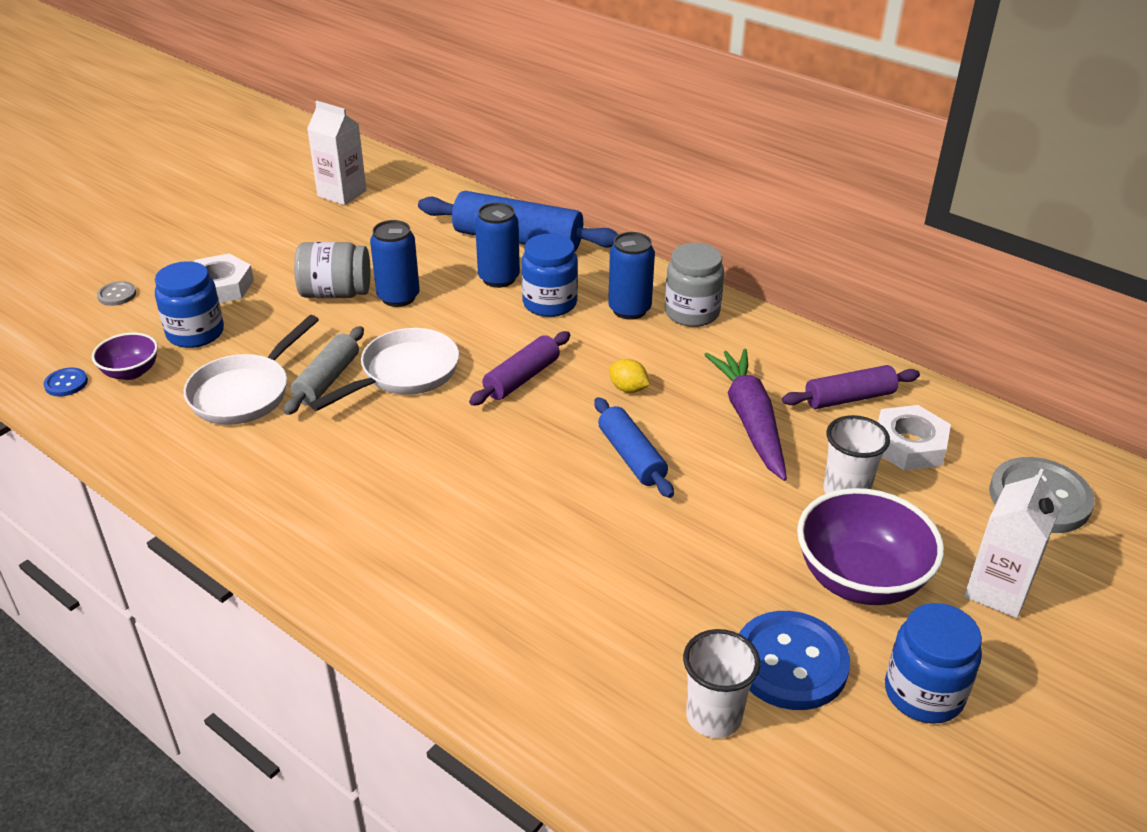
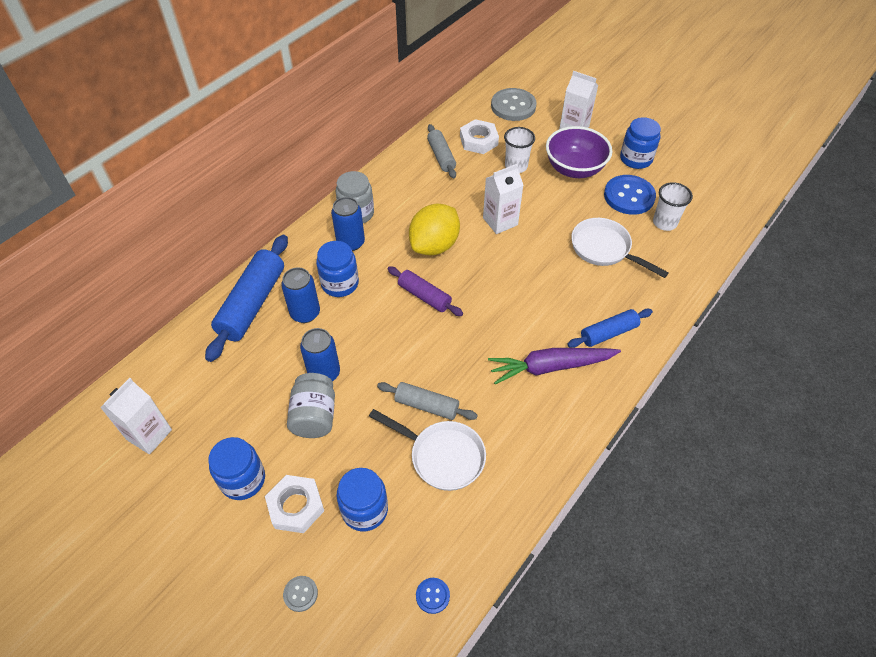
camera: 90 degrees left, 15 degrees up
purple bowl [92,333,158,380] -> none
white pan [309,328,459,411] -> white pan moved to [571,218,669,278]
blue rolling pin [594,397,674,498] -> blue rolling pin moved to [567,309,653,348]
yellow lemon [609,359,650,393] -> yellow lemon [409,204,460,255], size x2.36
purple carrot [704,349,787,481] -> purple carrot moved to [488,348,621,384]
purple rolling pin [782,365,920,409] -> grey rolling pin [427,124,456,179]
none -> blue jar [208,437,265,500]
none -> white carton [483,164,524,234]

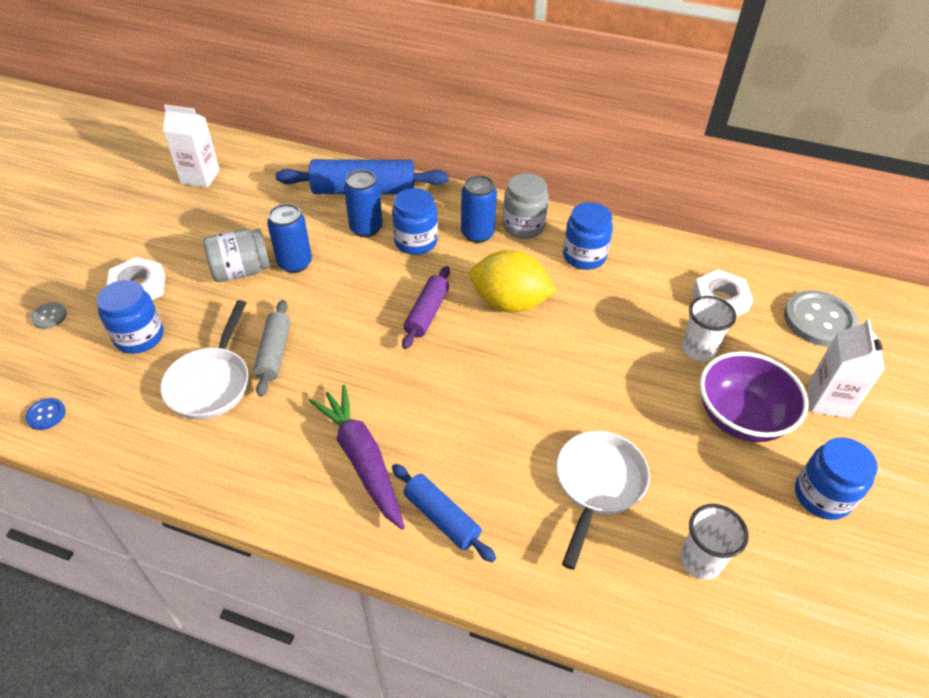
camera: 70 degrees right, 5 degrees down
blue jar [208,437,265,500] -> blue jar moved to [563,202,613,270]
grey rolling pin [427,124,456,179] -> none
white carton [483,164,524,234] -> none
blue button [604,175,656,215] -> none

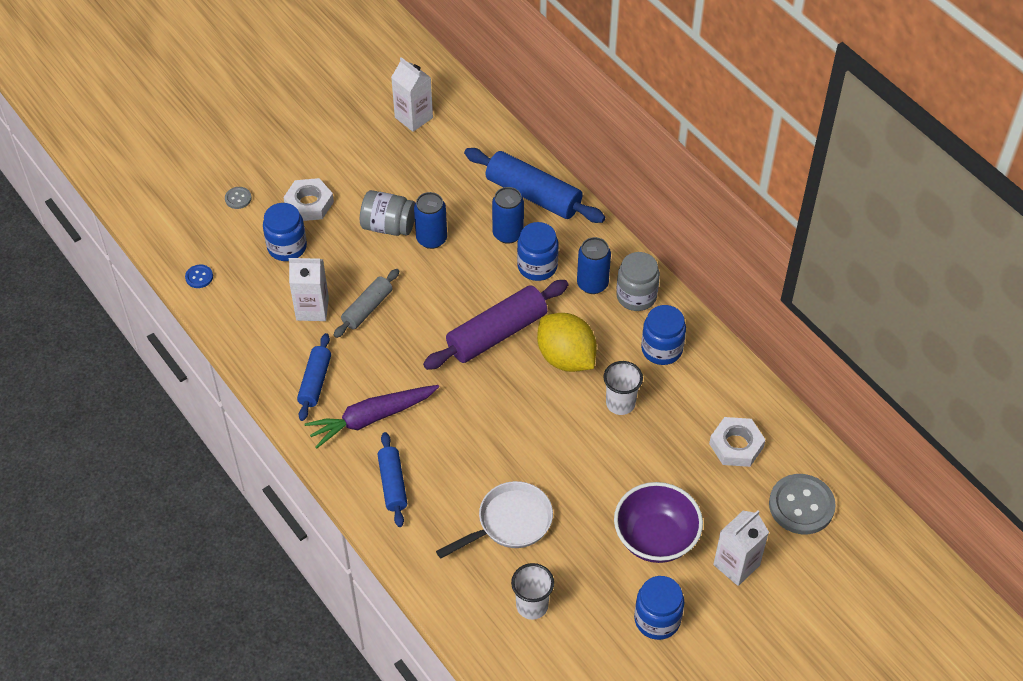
camera: 35 degrees right, 5 degrees up
white pan [160,300,248,420] -> white carton [289,258,329,321]
purple carrot [309,385,405,530] -> purple carrot turned 120 degrees counterclockwise [305,385,439,449]
purple rolling pin [402,266,450,349] -> purple rolling pin [423,280,568,370], size x1.70
white cup [682,296,736,361] -> white cup moved to [603,361,643,415]
none -> blue rolling pin [297,333,331,421]

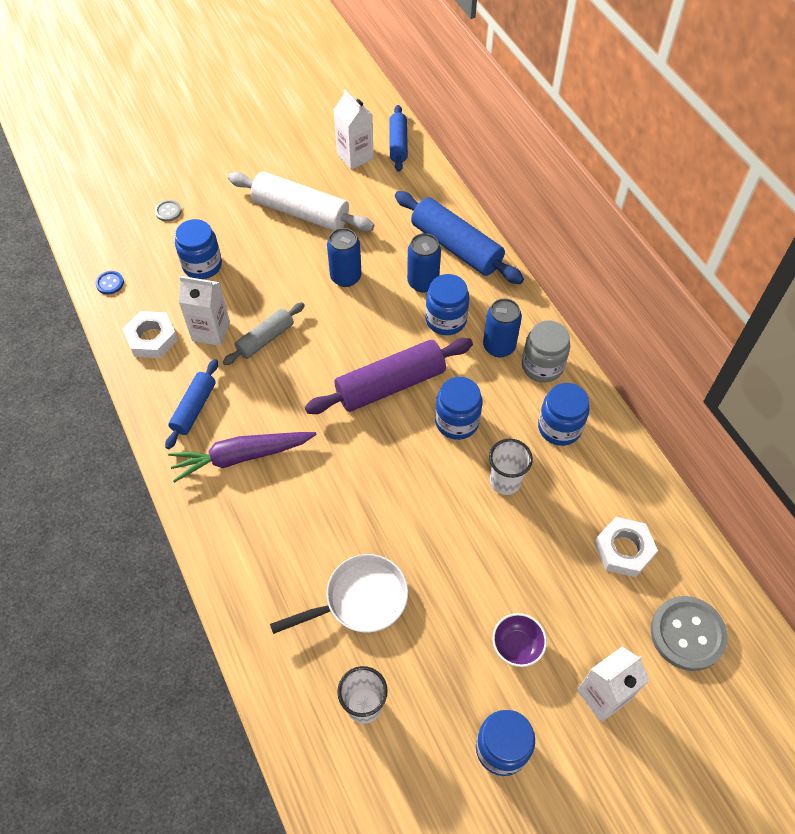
camera: 10 degrees right, 5 degrees up
white nut [283,178,334,221] -> white nut moved to [123,311,178,358]
grey jar [360,190,415,236] -> none
blue rolling pin [378,432,407,527] -> blue rolling pin moved to [389,105,408,172]
yellow lemon [537,313,597,372] -> blue jar [435,377,482,440]
purple bowl [614,482,703,563] -> purple bowl [492,613,547,667], size x0.55
none -> white rolling pin [228,172,374,232]

